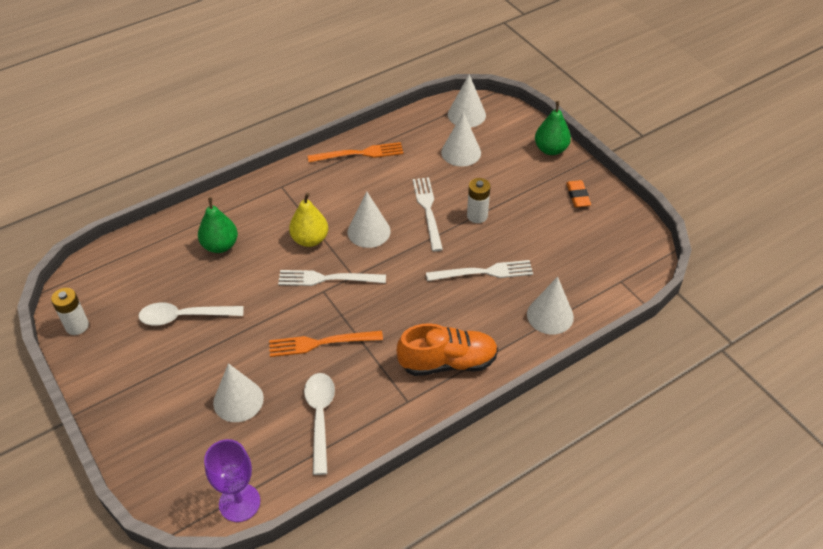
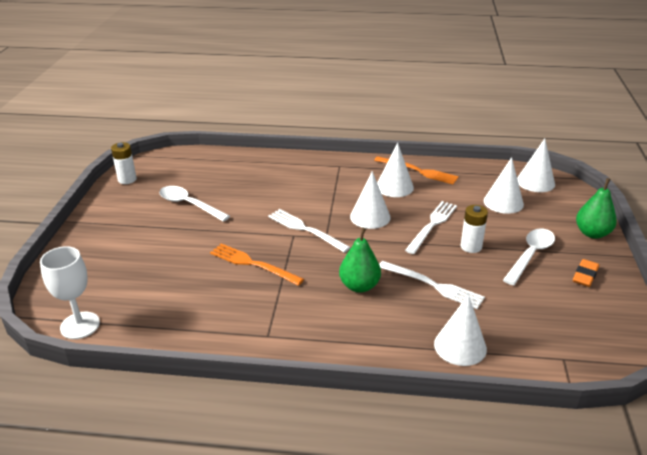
camera: 40 degrees right, 15 degrees down
green pear [198,197,238,253] -> green pear moved to [339,228,381,293]
purple goblet [204,439,260,522] -> white goblet [40,246,100,339]
white cone [213,363,264,422] -> white cone moved to [377,143,414,197]
yellow pear [289,193,328,247] -> none
white spoon [304,373,335,475] -> white spoon moved to [503,229,555,285]
orange shoe [397,323,498,376] -> none

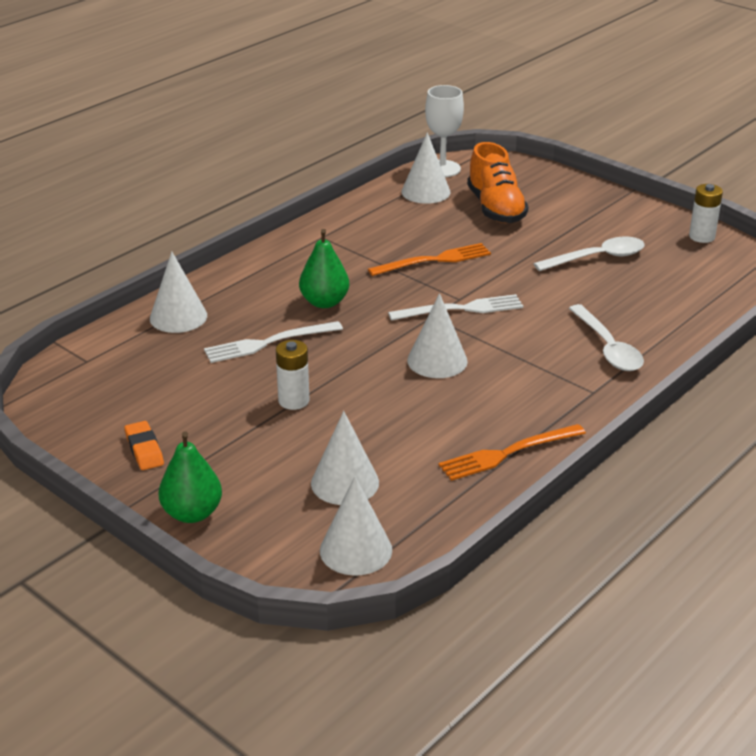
camera: 125 degrees right, 0 degrees up
white cone [377,143,414,197] -> white cone moved to [401,132,451,204]
white fork [405,201,457,254] -> none
white spoon [503,229,555,285] -> white spoon moved to [569,304,644,371]
none -> orange shoe [467,142,529,223]

